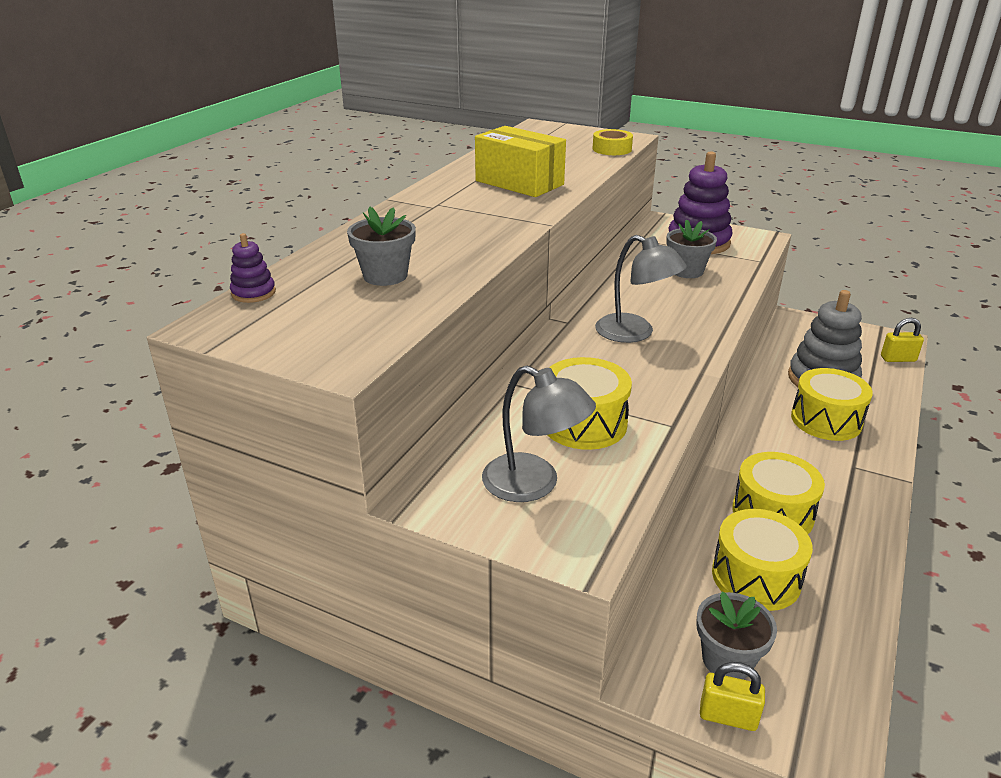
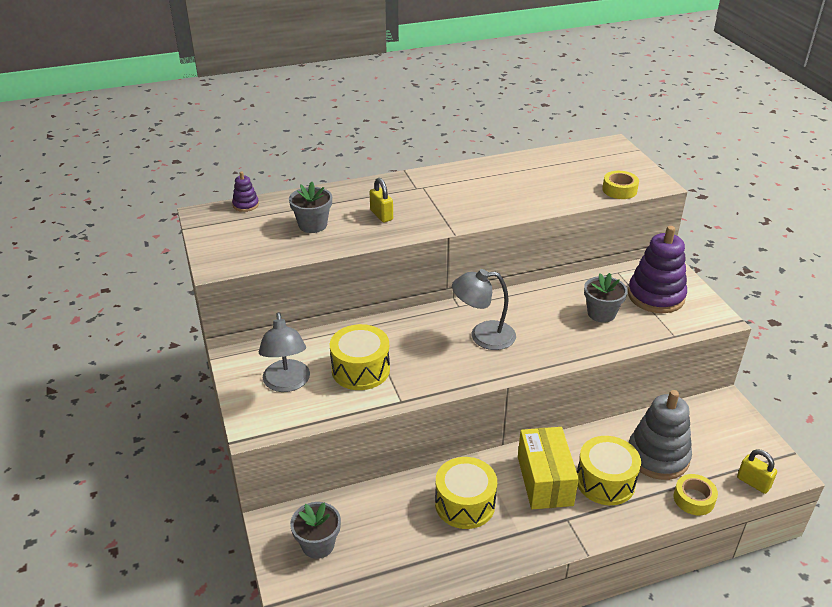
camera: 45 degrees right, 5 degrees up
yellow box [475,126,566,197] -> yellow box moved to [518,427,579,509]
grey lamp [595,235,687,343] -> grey lamp turned 90 degrees clockwise [452,269,516,350]
yellow padlock [700,662,765,731] -> yellow padlock moved to [370,178,393,223]
yellow drum [712,509,813,611] -> none
none -> yellow tape [674,474,718,515]

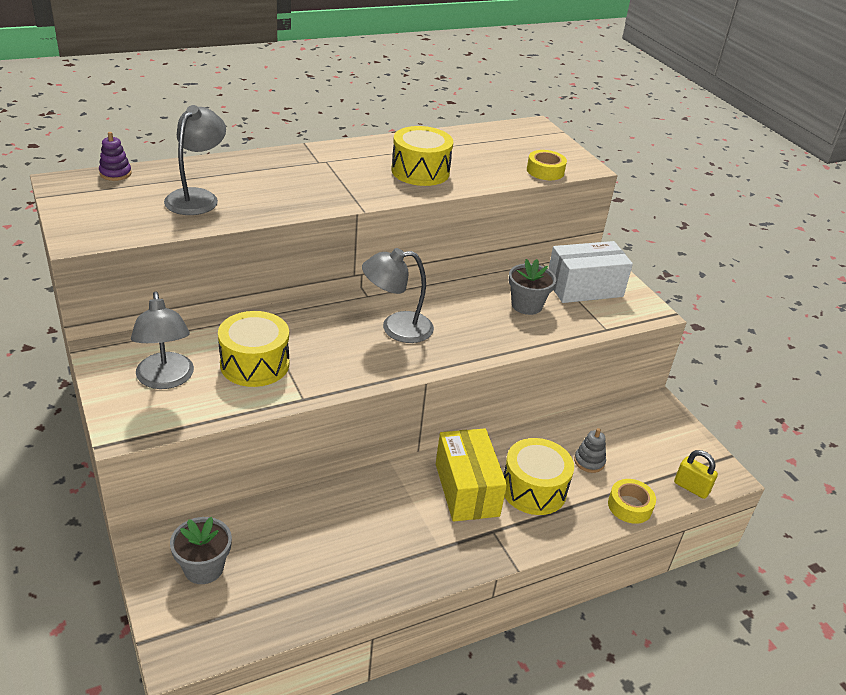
camera: 10 degrees left, 0 degrees up
grey flower pot [289,182,332,233] -> grey lamp [164,105,226,215]
yellow padlock [370,178,393,223] -> none
yellow drum [435,457,497,529] -> yellow drum moved to [391,126,453,186]
purple stacking toy [628,226,687,313] -> white box [548,241,633,303]
grey stacking toy [629,390,692,480] -> grey stacking toy [574,428,606,473], size x0.45

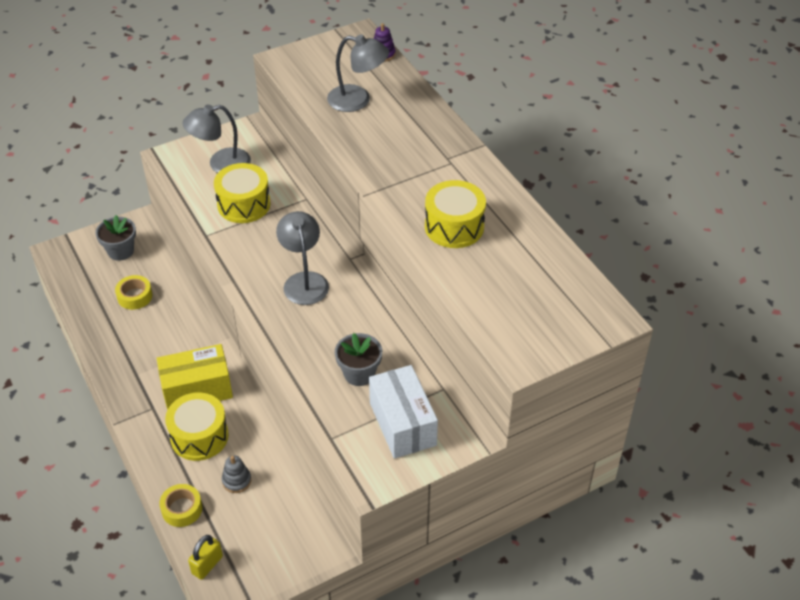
camera: 90 degrees right, 10 degrees up
yellow tape [527,150,567,180] -> yellow tape moved to [115,275,152,310]

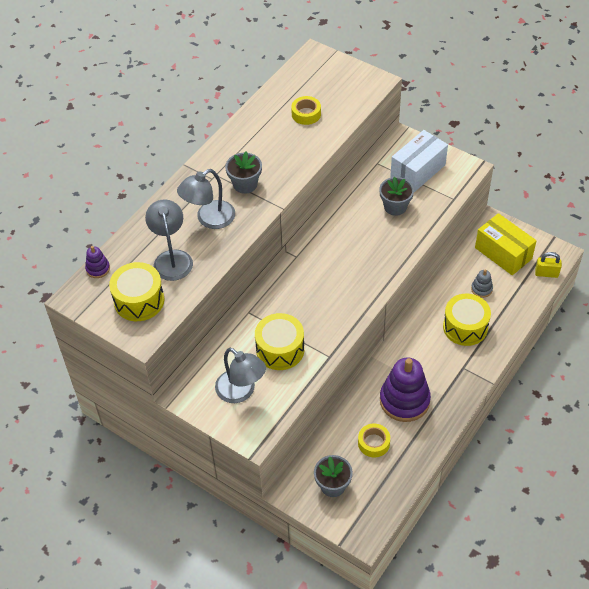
camera: 115 degrees left, 5 degrees up
yellow box [156,344,233,410] -> yellow box moved to [475,213,537,275]
yellow tape [159,484,202,527] -> yellow tape moved to [291,96,321,125]
grey lamp [276,211,329,305] -> grey lamp moved to [177,169,235,229]
yellow drum [425,180,486,248] -> yellow drum moved to [109,262,164,321]
none -> grey flower pot [225,152,262,194]
none -> purple stacking toy [380,358,431,422]

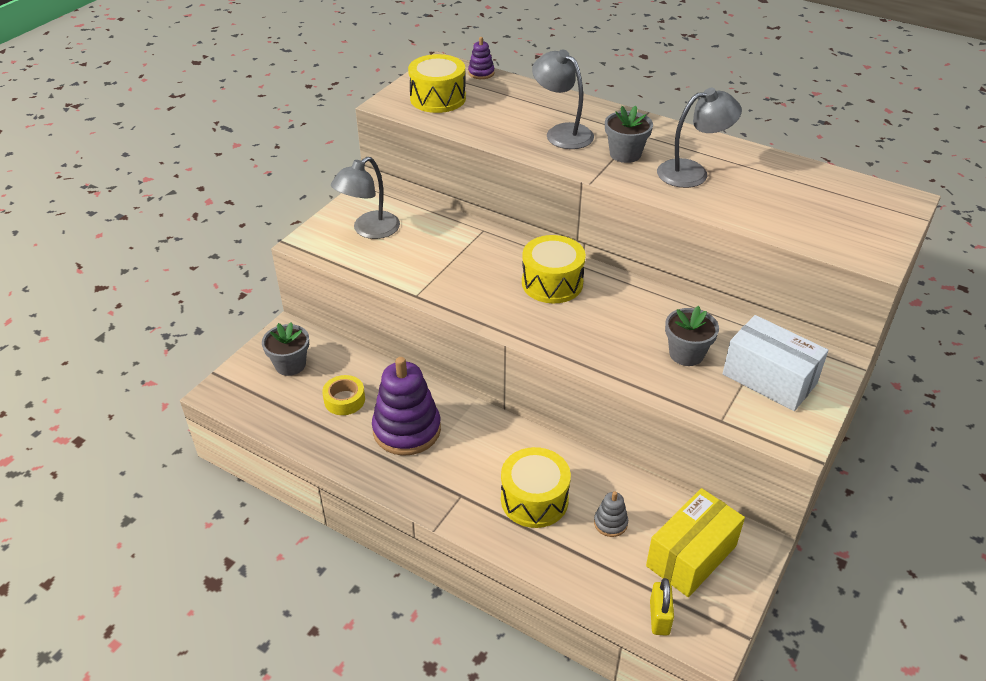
camera: 85 degrees right, 10 degrees down
grey lamp [145,199,193,281] -> grey lamp moved to [657,88,742,188]
yellow drum [255,313,304,370] -> yellow drum moved to [522,235,586,303]
yellow tape [291,96,321,125] -> none

